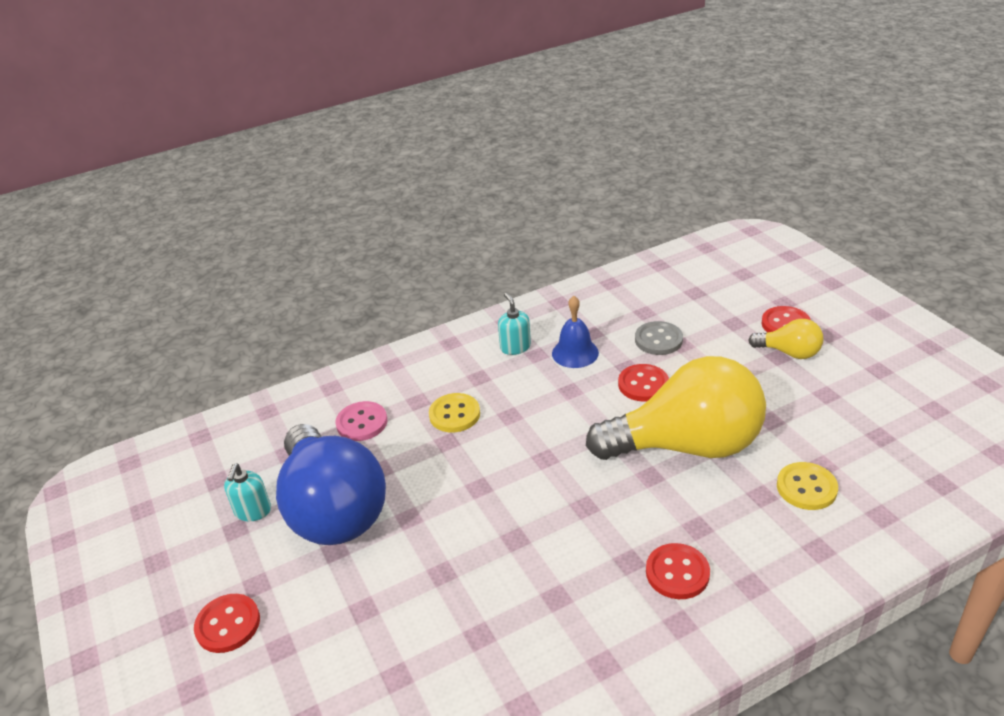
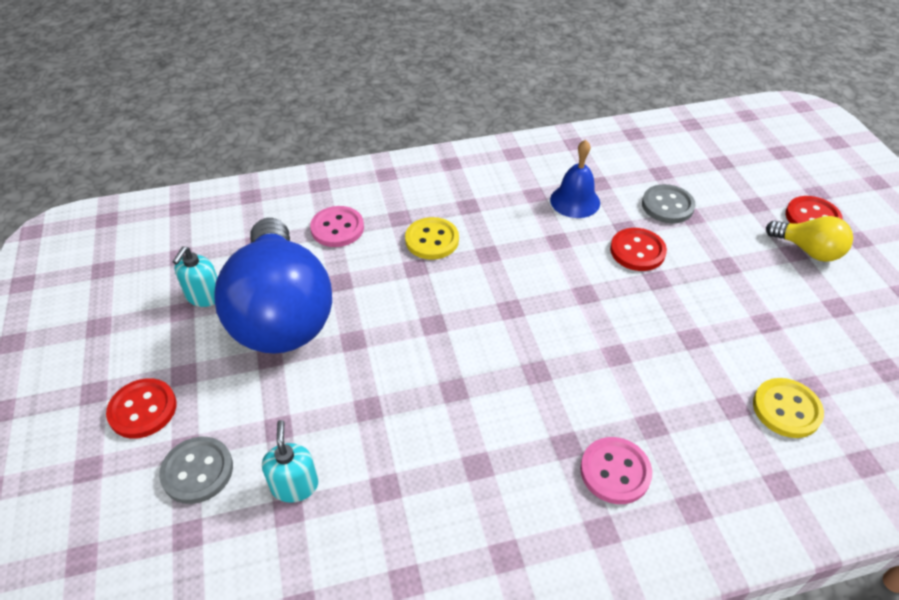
camera: 10 degrees right, 10 degrees up
turquoise soap dispenser [498,293,531,355] -> turquoise soap dispenser moved to [262,420,318,503]
yellow light bulb [586,356,766,460] -> none
red button [646,543,710,599] -> pink button [580,437,652,504]
none -> grey button [159,437,233,504]

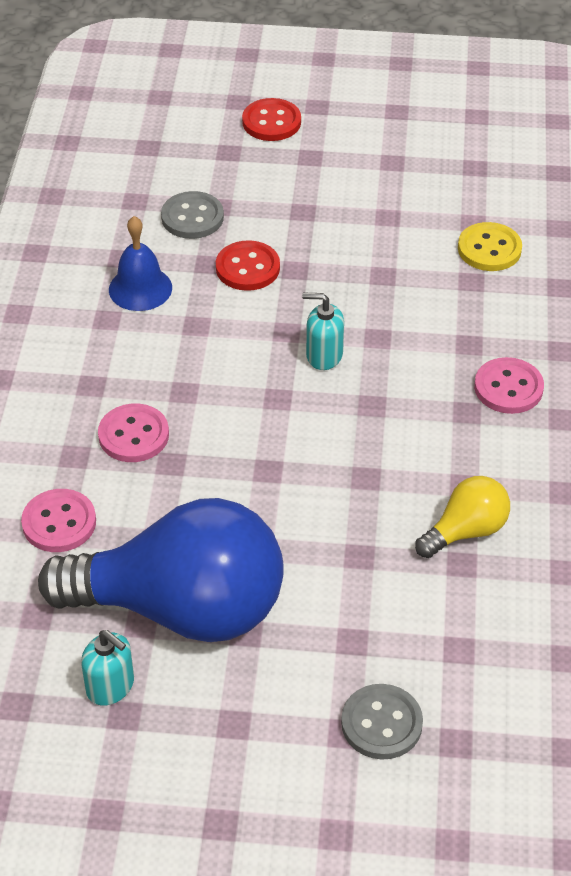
camera: 70 degrees left, 0 degrees up
red button [106,378,177,438] -> none
turquoise soap dispenser [262,420,318,503] -> turquoise soap dispenser moved to [302,293,344,370]
yellow button [405,217,459,260] -> pink button [98,404,169,462]
yellow light bulb [766,216,853,262] -> yellow light bulb moved to [415,476,510,558]

